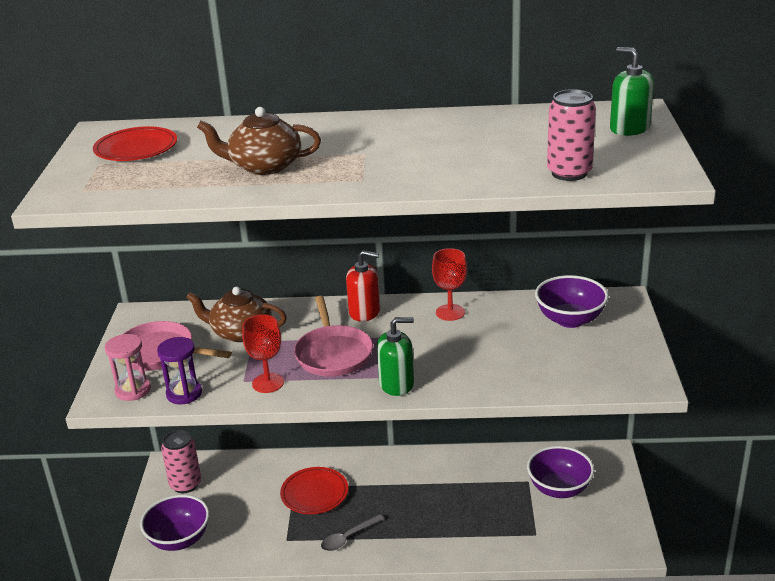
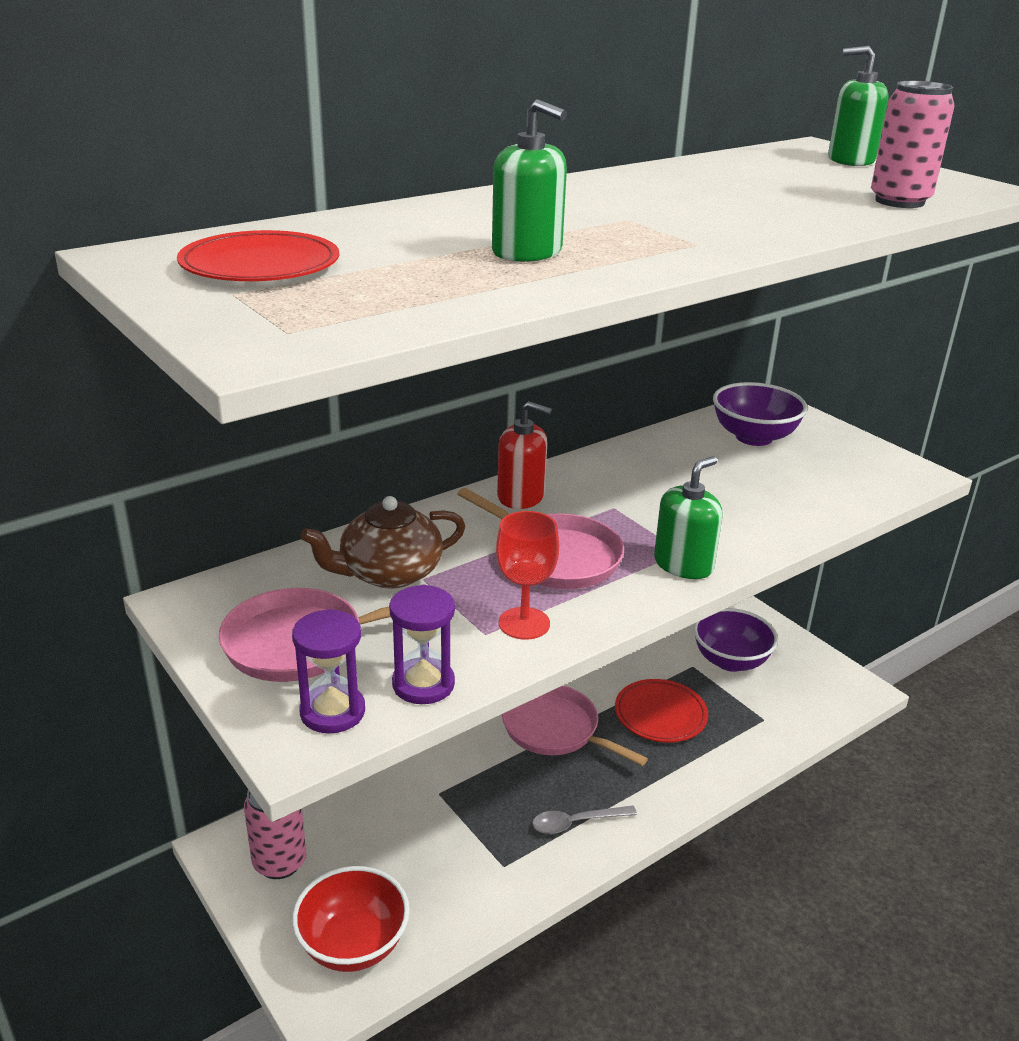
camera: 40 degrees left, 0 degrees up
pink hourglass [105,334,151,401] -> purple hourglass [292,609,365,734]
purple bowl [140,495,210,551] -> red bowl [292,866,410,972]
brown teapot [197,107,321,175] -> green soap dispenser [492,99,567,262]
red plate [280,467,348,514] -> red plate moved to [615,679,708,742]
grey spoon [321,514,384,551] -> grey spoon turned 60 degrees clockwise [532,806,637,834]
red soap dispenser [346,250,380,322] -> red soap dispenser turned 45 degrees clockwise [497,401,552,509]
red goblet [432,248,467,321] -> none
none -> pink pan [502,686,648,766]

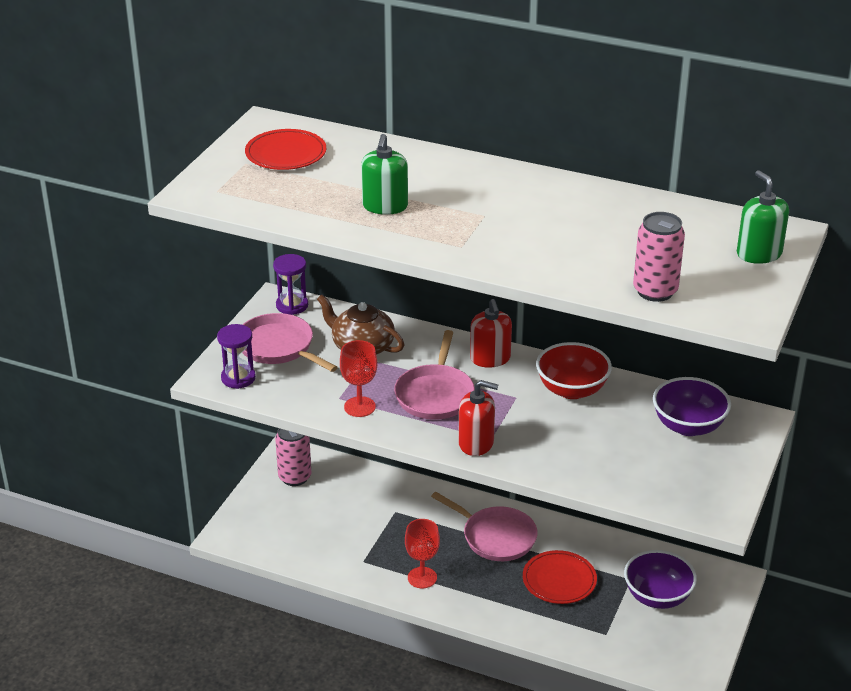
camera: 60 degrees right, 5 degrees up
red bowl [292,866,410,972] -> red bowl moved to [536,342,612,399]
purple hourglass [389,585,455,704] -> purple hourglass moved to [273,254,308,315]
pink pan [502,686,648,766] -> pink pan turned 120 degrees clockwise [431,492,538,561]
grey spoon [532,806,637,834] -> red goblet [405,519,440,588]
green soap dispenser [654,456,723,579] -> red soap dispenser [458,380,498,456]

